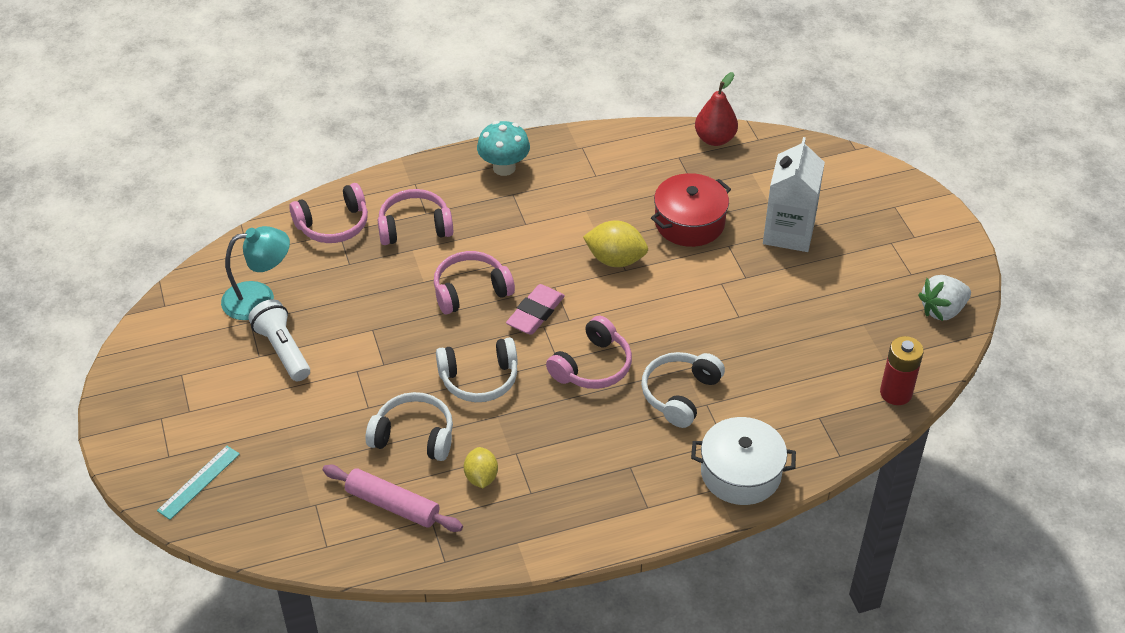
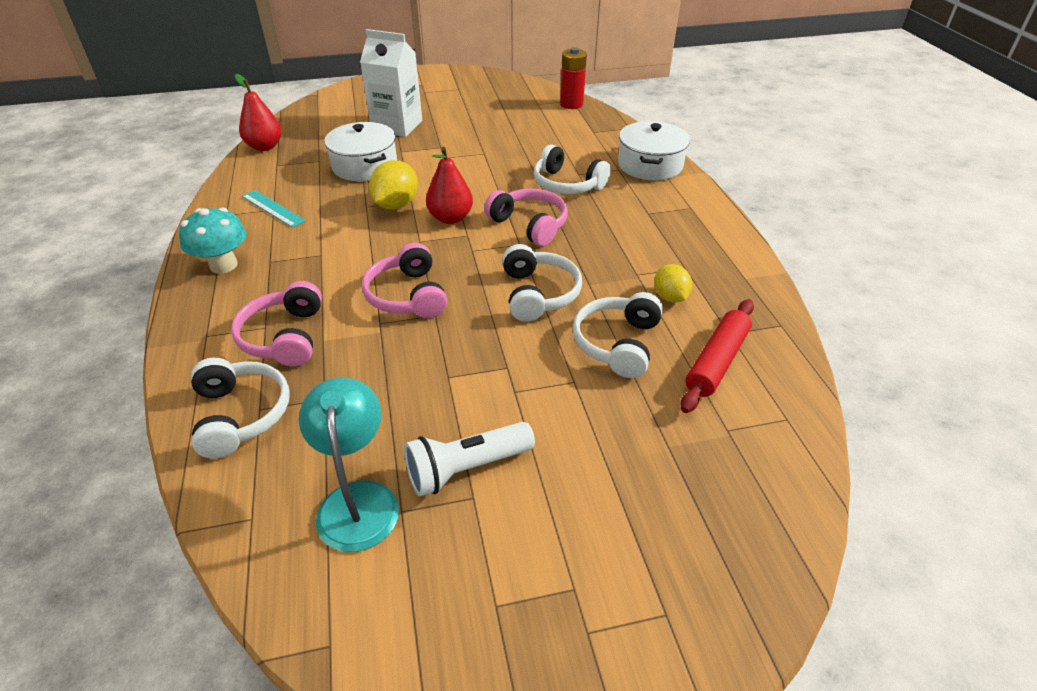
camera: 85 degrees left, 5 degrees down
turquoise ruler [157,446,240,520] -> turquoise ruler moved to [242,190,306,228]
pink headphones [289,183,368,243] -> white headphones [191,358,290,459]
pink rolling pin [323,465,463,532] -> red rolling pin [680,299,754,413]
yellow lemon [464,447,498,488] -> yellow lemon turned 75 degrees clockwise [654,264,692,303]
pink eraser [506,284,565,335] -> none
red pot [651,173,731,247] -> white pot [324,122,397,181]
white strawberry [918,275,971,321] -> none
none -> red pear [426,147,473,224]

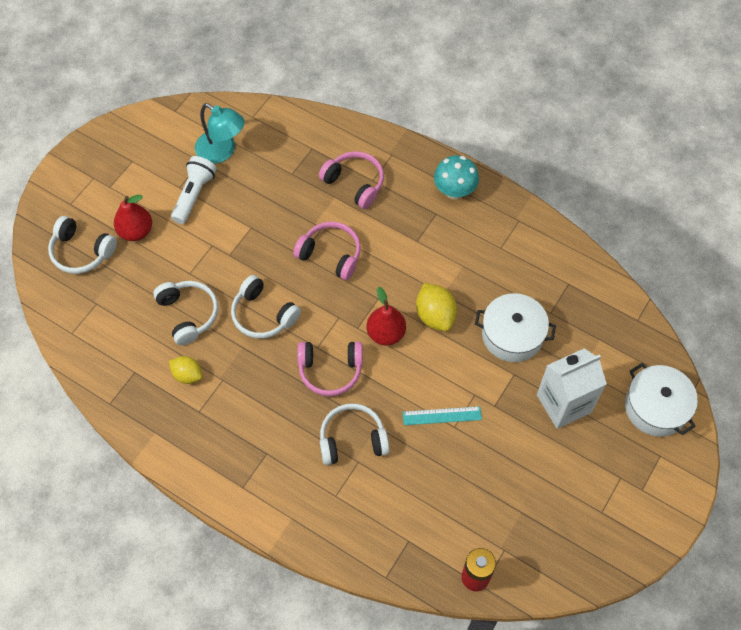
camera: 135 degrees right, 20 degrees up
white headphones [191,358,290,459] -> white headphones moved to [48,216,117,274]
red pear [235,74,282,151] -> red pear moved to [114,195,152,241]
turquoise ruler [242,190,306,228] -> turquoise ruler moved to [403,406,482,425]
white pot [618,121,690,181] -> white pot moved to [625,363,698,437]
red rolling pin [680,299,754,413] -> none

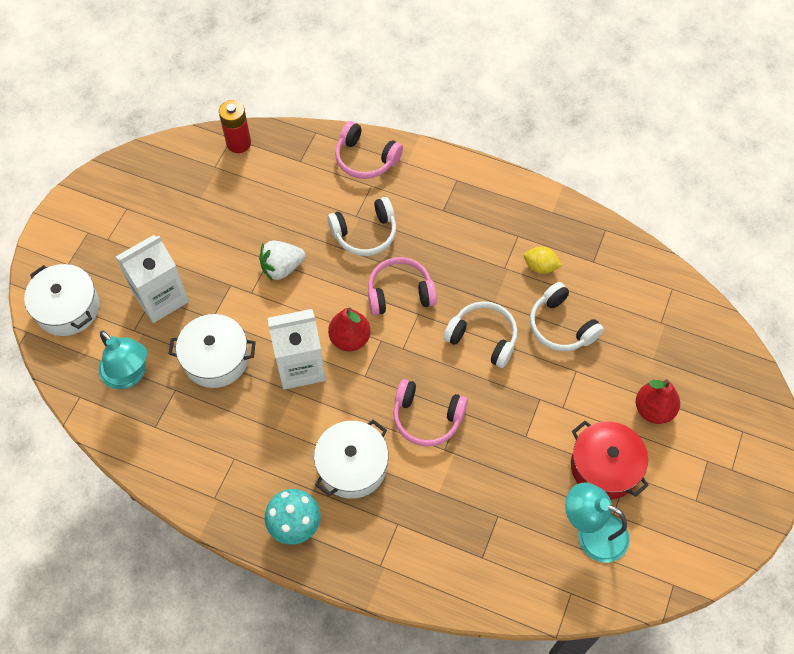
camera: 170 degrees right, 0 degrees up
white headphones [48,216,117,274] -> none
white flashlight [171,156,217,224] -> red pot [571,421,649,499]
pink headphones [319,151,384,209] -> pink headphones moved to [335,121,403,179]
turquoise ruler [403,406,482,425] -> white strawberry [259,241,305,282]
yellow lemon [416,283,457,331] -> white carton [268,309,326,390]
none -> turquoise lamp [99,331,147,389]
none -> white pot [314,420,389,499]

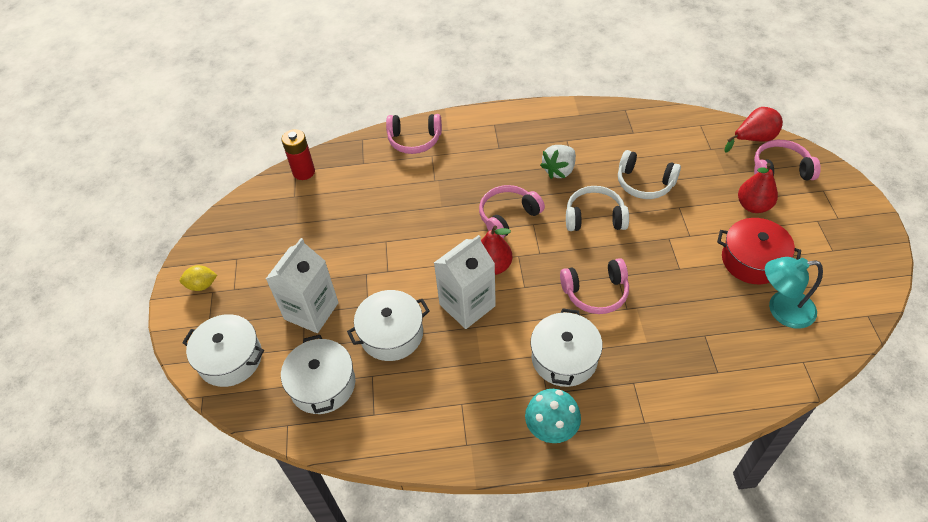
camera: 25 degrees left, 10 degrees down
turquoise lamp [99,331,147,389] -> white pot [281,335,355,414]
white strawberry [259,241,305,282] -> white strawberry moved to [540,145,576,179]
white headphones [327,197,396,256] -> none
yellow lemon [524,247,562,274] -> yellow lemon moved to [180,265,217,291]
none -> red pear [725,107,783,153]
none -> pink headphones [754,140,821,181]

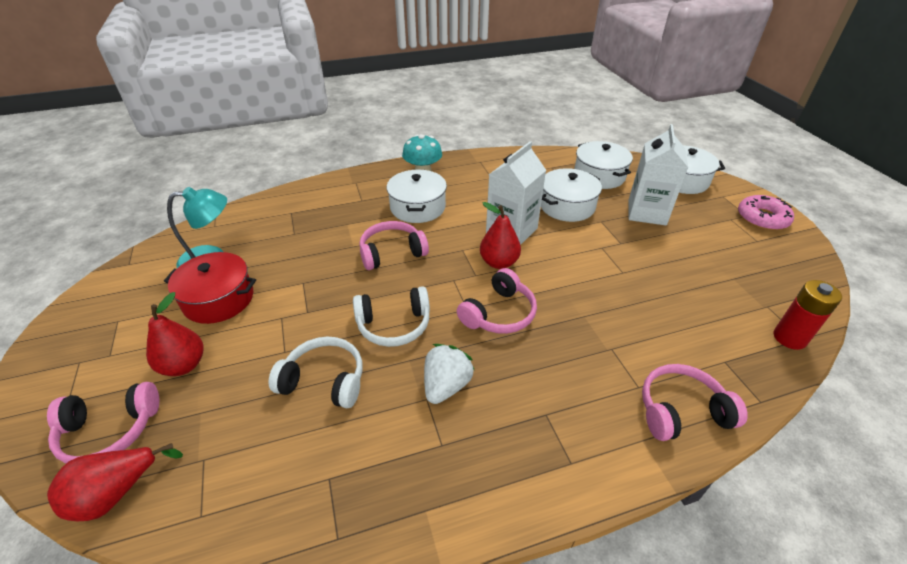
camera: 165 degrees right, 10 degrees down
yellow lemon [180,265,217,291] -> pink donut [738,195,794,230]

